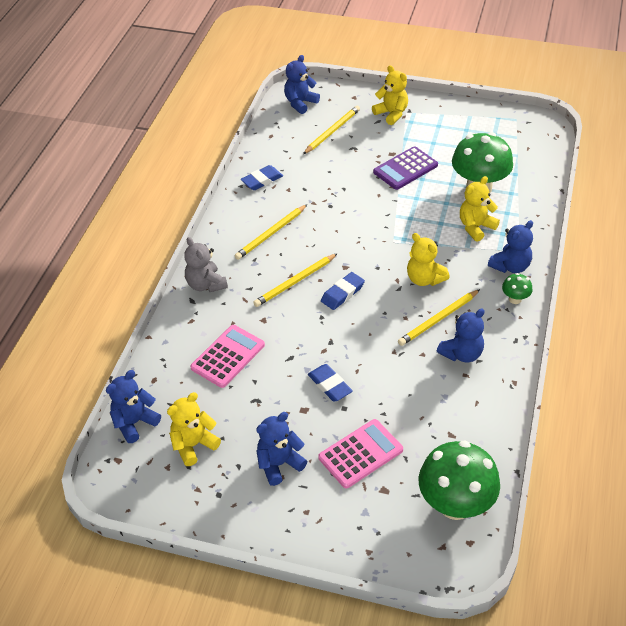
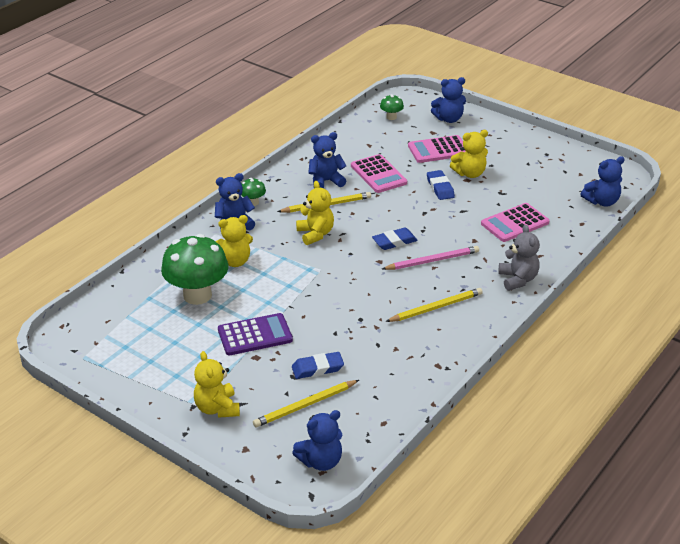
camera: 160 degrees left, 10 degrees down
yellow teddy bear [167,392,221,466] -> yellow teddy bear moved to [450,130,488,178]
blue eraser [241,165,283,190] -> blue eraser moved to [292,352,344,379]
yellow pencil [253,253,338,307] -> pink pencil [382,246,479,270]
blue teddy bear [256,412,307,486] -> blue teddy bear moved to [431,77,466,123]
green mushroom [419,441,500,520] -> green mushroom [380,94,404,120], size x0.45
none -> pink calculator [351,154,407,193]

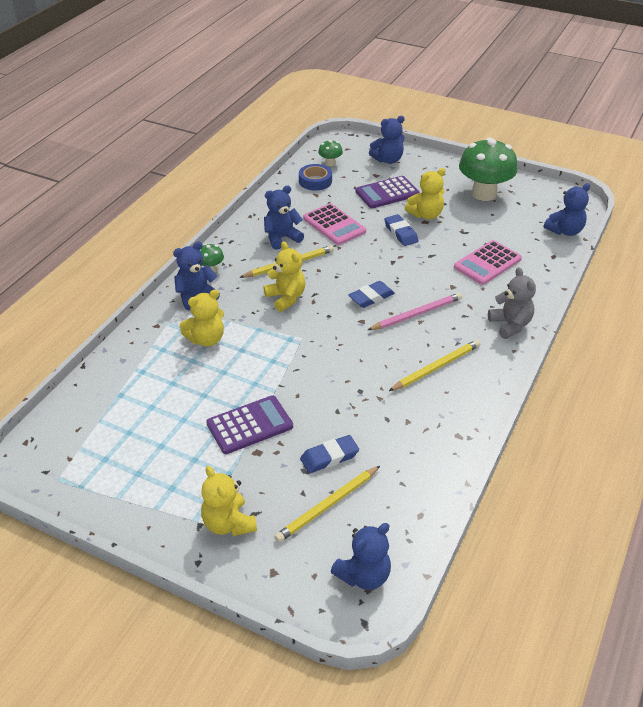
camera: 10 degrees left, 5 degrees up
green mushroom [161,234,229,305] -> green mushroom moved to [459,137,518,201]
pink calculator [408,135,465,163] -> purple calculator [355,176,420,208]
none -> blue tape [299,164,332,191]

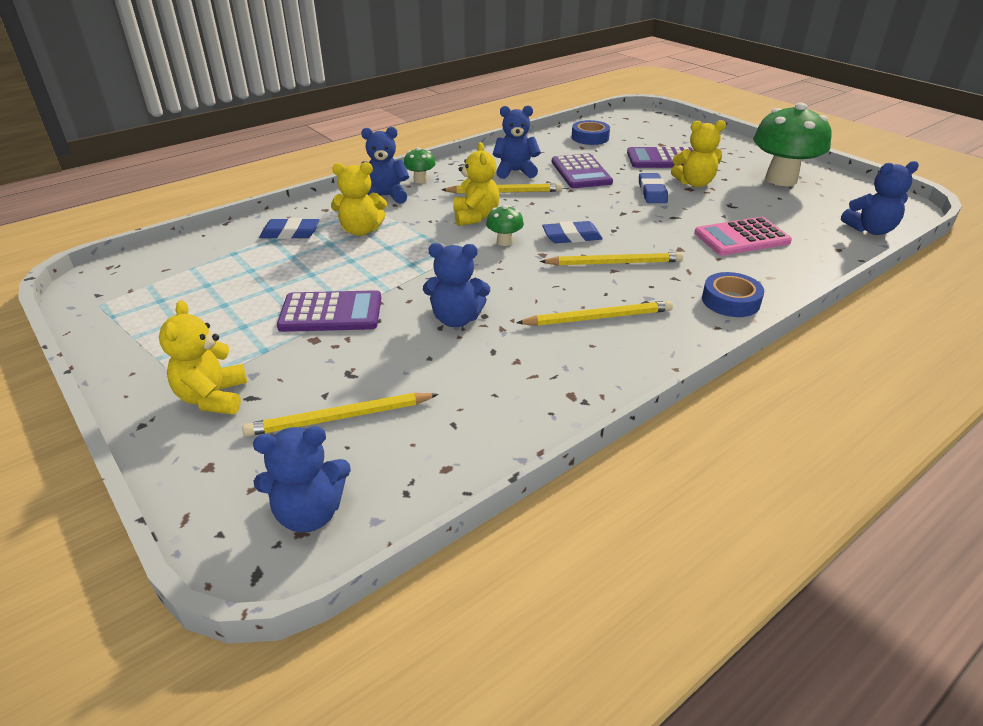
camera: 25 degrees right, 5 degrees down
blue eraser [300,435,359,474] -> blue eraser moved to [259,218,319,239]
pink calculator [303,203,366,245] -> purple calculator [552,153,613,188]
green mushroom [318,140,343,166] -> green mushroom moved to [486,205,524,246]
pink pencil [368,293,462,330] -> yellow pencil [540,252,683,266]
blue teddy bear [369,116,405,164] -> blue teddy bear moved to [423,243,490,327]
grey teddy bear [488,267,536,339] -> blue tape [702,272,764,317]

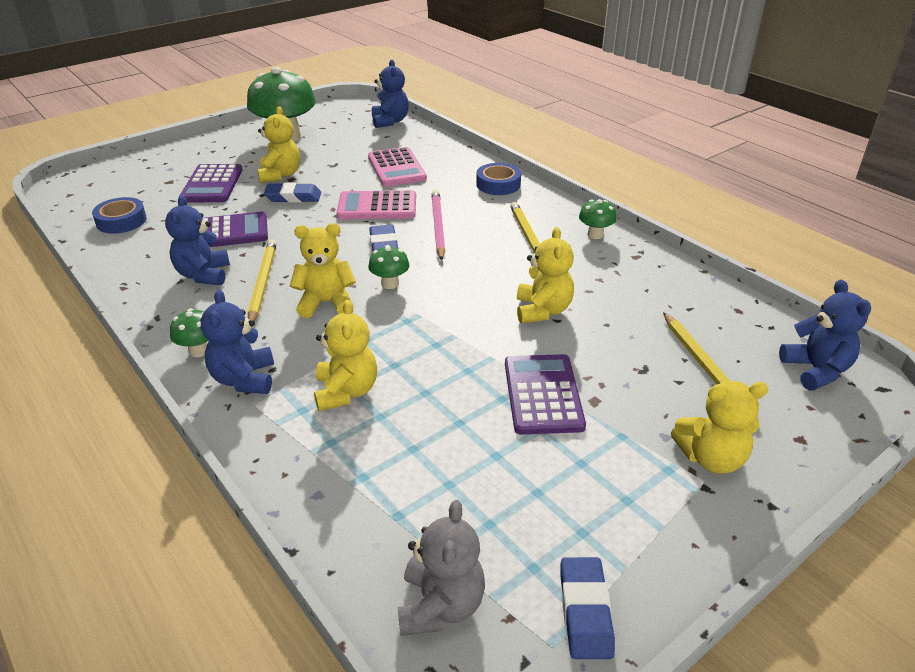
camera: 90 degrees left, 0 degrees up
blue eraser [259,218,319,239] -> blue eraser moved to [561,557,615,659]
blue teddy bear [423,243,490,327] -> yellow teddy bear [517,227,574,323]
yellow pencil [540,252,683,266] -> pink pencil [432,190,445,261]
none -> pink calculator [336,190,416,219]
none -> grey teddy bear [398,500,485,636]
none -> green mushroom [579,199,617,239]

